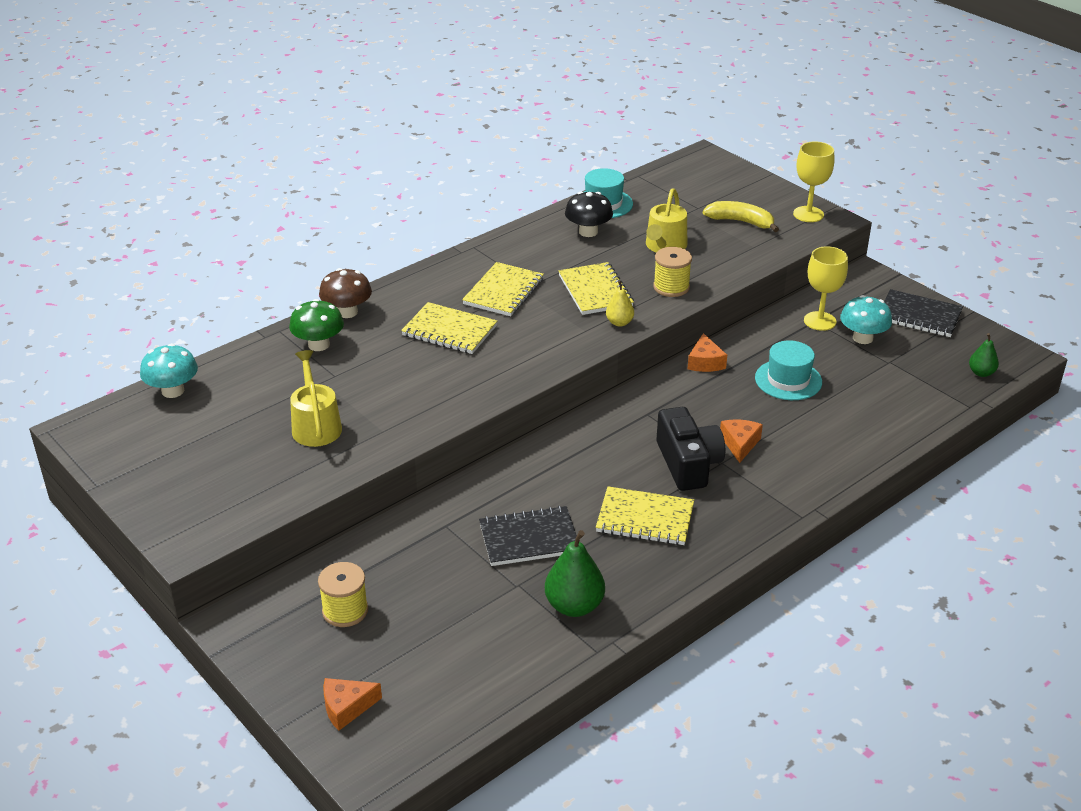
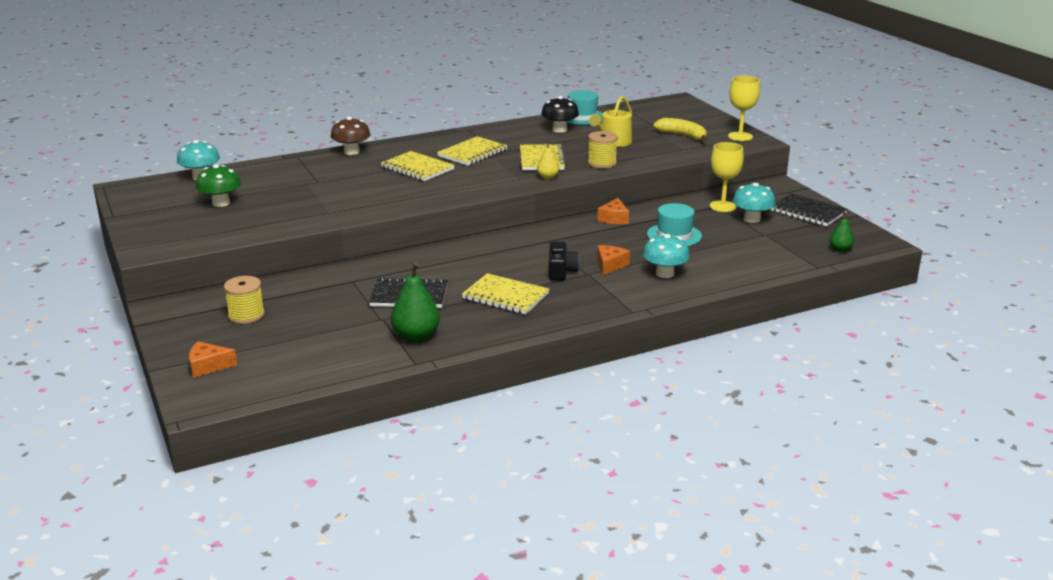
camera: 15 degrees right, 10 degrees down
green mushroom [289,299,344,351] -> green mushroom moved to [196,164,241,207]
yellow watering can [290,350,342,447] -> none
black camera [657,407,725,491] -> black camera [549,242,579,280], size x0.66
none -> turquoise mushroom [643,234,690,278]

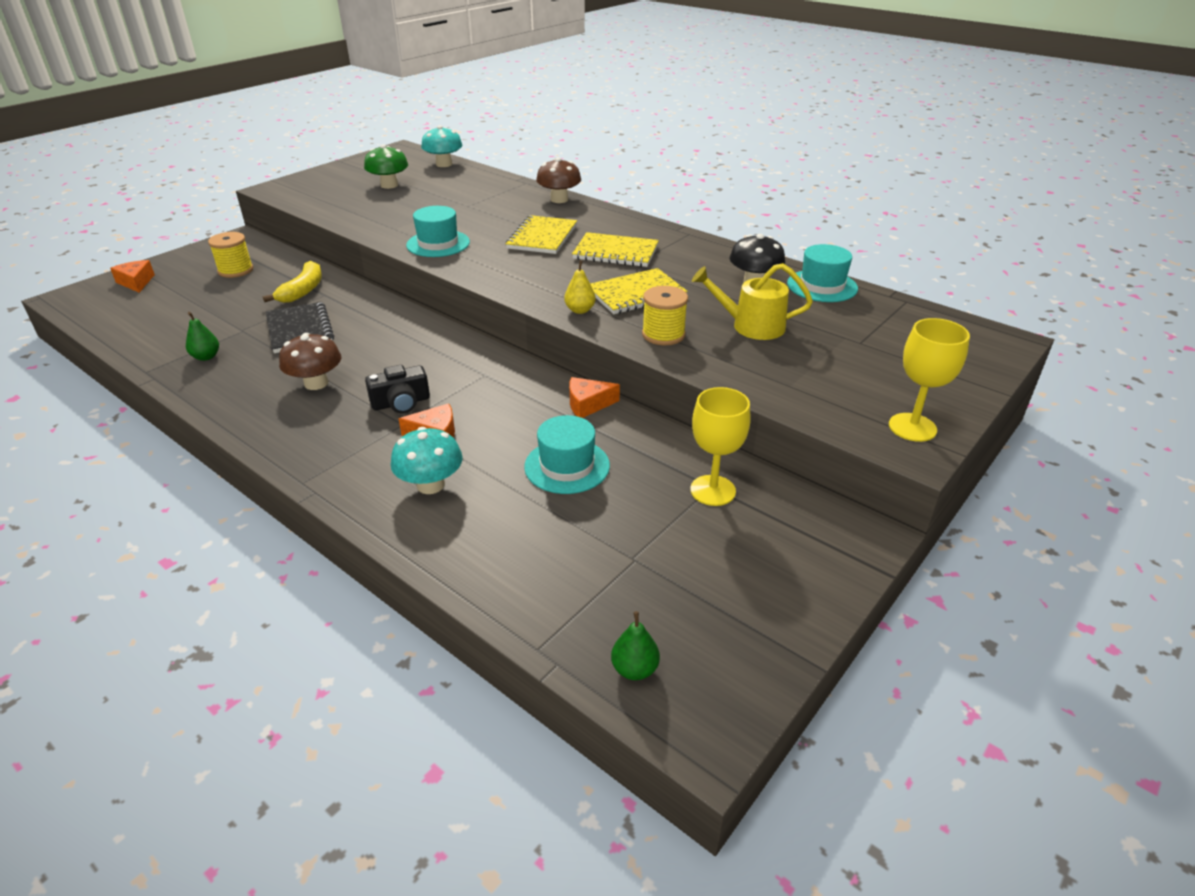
camera: 65 degrees right, 10 degrees up
green pear [391,262,440,342] -> green pear [186,312,219,361], size x0.57
yellow notebook [462,273,549,315] -> brown mushroom [279,333,341,390]
yellow banana [653,118,707,141] -> yellow banana moved to [263,261,322,303]
turquoise mushroom [733,183,775,223] -> none
black notebook [771,193,847,226] -> none
none -> turquoise hat [406,206,470,257]

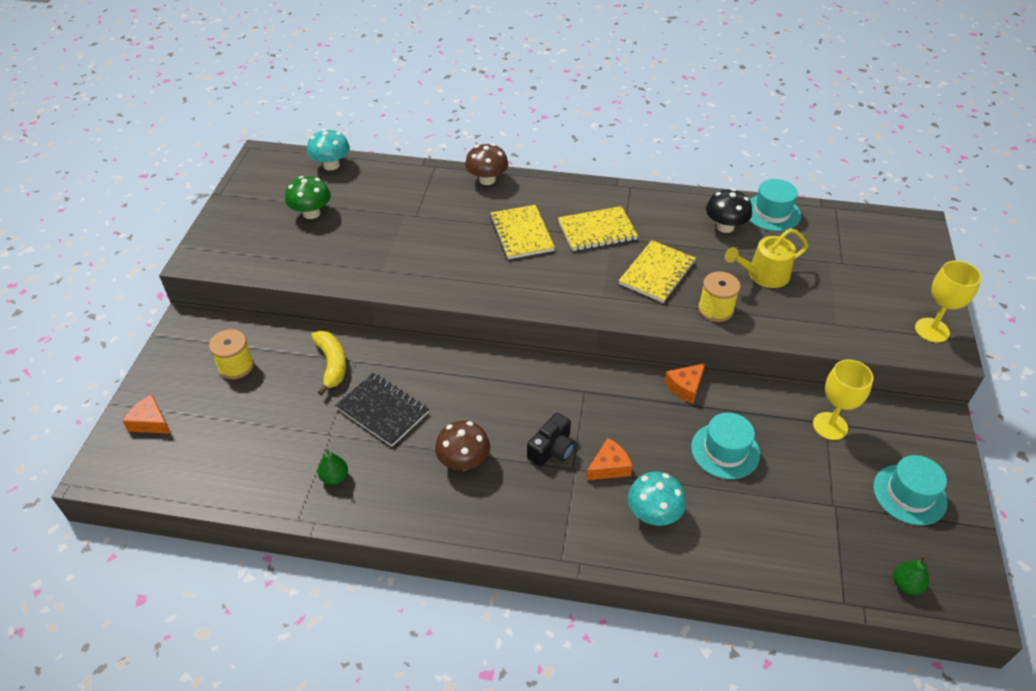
camera: 30 degrees left, 10 degrees up
turquoise hat [406,206,470,257] -> turquoise hat moved to [873,455,947,525]
yellow pear [564,260,596,314] -> none

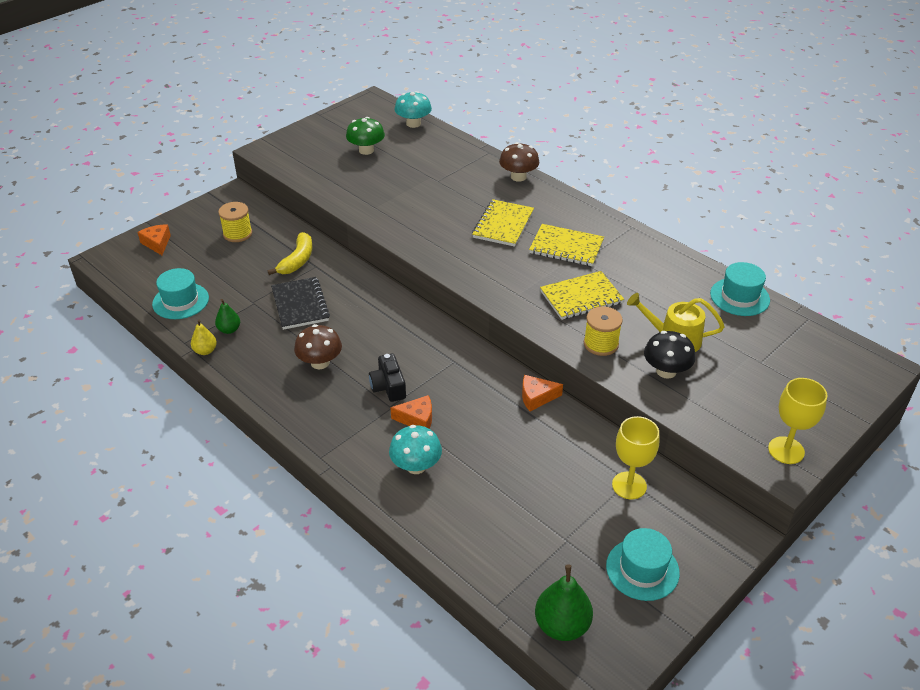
camera: 35 degrees right, 5 degrees down
black camera [527,413,575,466] -> black camera turned 90 degrees clockwise [369,354,406,402]
turquoise hat [691,413,760,479] -> turquoise hat moved to [152,268,209,319]
black mushroom [706,189,752,233] -> black mushroom moved to [644,331,696,379]
green pear [894,555,929,595] -> green pear [535,564,593,641], size x1.74
none -> yellow pear [191,320,217,355]

